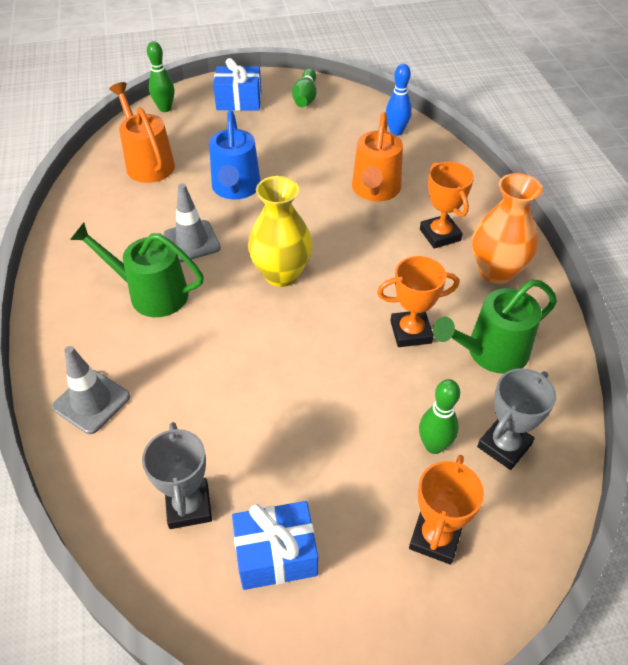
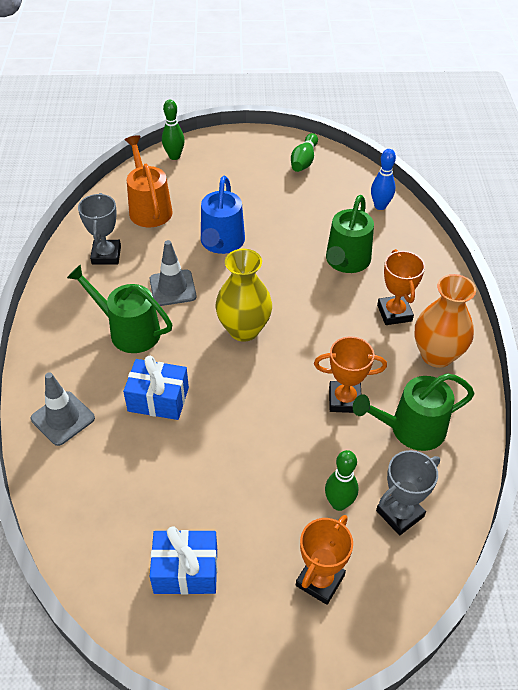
camera: 10 degrees right, 0 degrees up
grey trophy [142,422,212,529] -> grey trophy moved to [78,193,121,265]
blue gift [213,58,261,111] -> blue gift moved to [123,356,189,420]
orange watering can [352,112,403,202] -> green watering can [326,195,374,273]

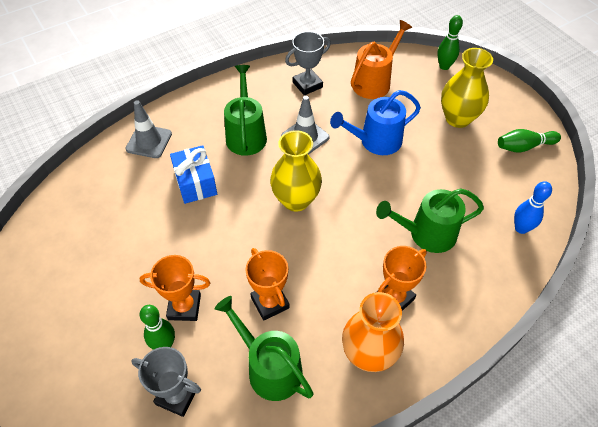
camera: 60 degrees right, 5 degrees up
blue gift [150,527,217,595] -> none
orange trophy [296,515,353,605] -> orange trophy moved to [140,255,210,321]
none -> yellow vase [441,48,493,128]

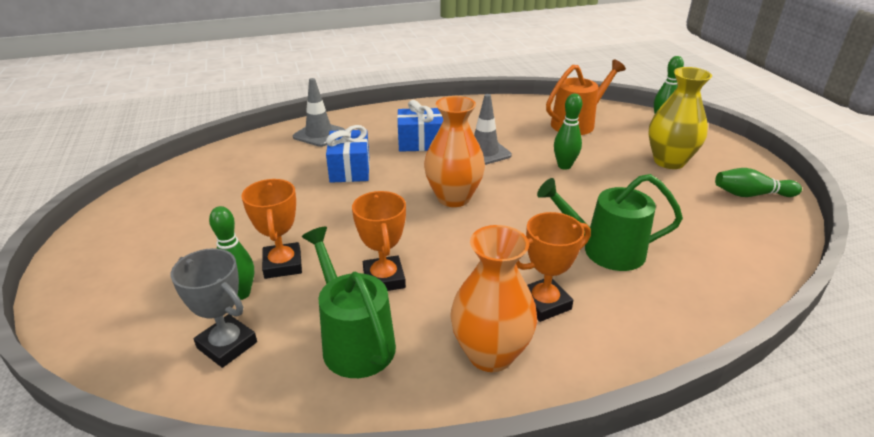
camera: 15 degrees right, 20 degrees down
orange trophy [140,255,210,321] -> orange trophy turned 60 degrees clockwise [241,179,302,279]
green watering can [224,65,267,156] -> blue gift [397,100,443,152]
yellow vase [270,130,322,212] -> orange vase [424,96,485,207]
grey trophy [285,31,331,95] -> none
blue watering can [330,90,421,155] -> green bowling pin [554,94,582,170]
blue bowling pin [514,181,552,234] -> none

